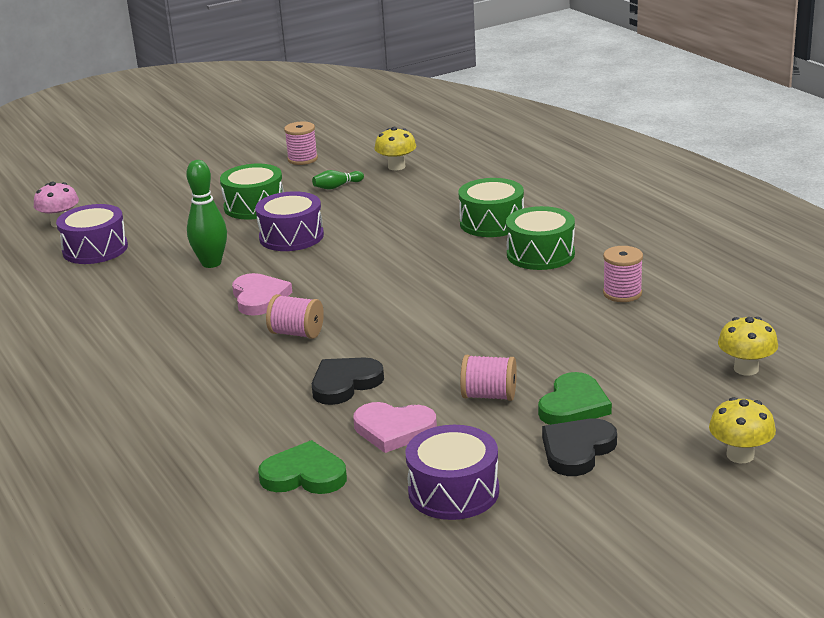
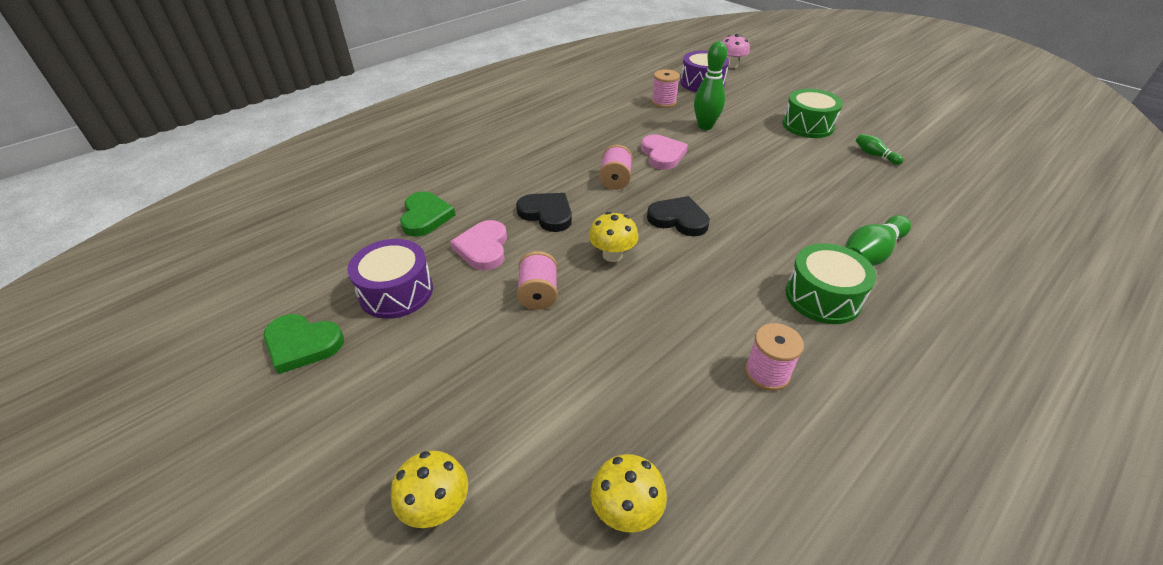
camera: 75 degrees right, 15 degrees up
pink heart [232,273,292,316] -> pink heart turned 75 degrees counterclockwise [641,134,688,170]
purple drum [255,191,324,251] -> none
pink spool [284,121,318,165] -> pink spool moved to [652,69,680,108]
yellow mushroom [374,127,416,170] -> yellow mushroom moved to [589,212,638,262]
green drum [458,178,524,237] -> green bowling pin [845,215,911,266]
green heart [538,372,612,425] -> green heart moved to [264,314,344,374]
black heart [542,419,617,476] -> black heart moved to [647,196,710,236]

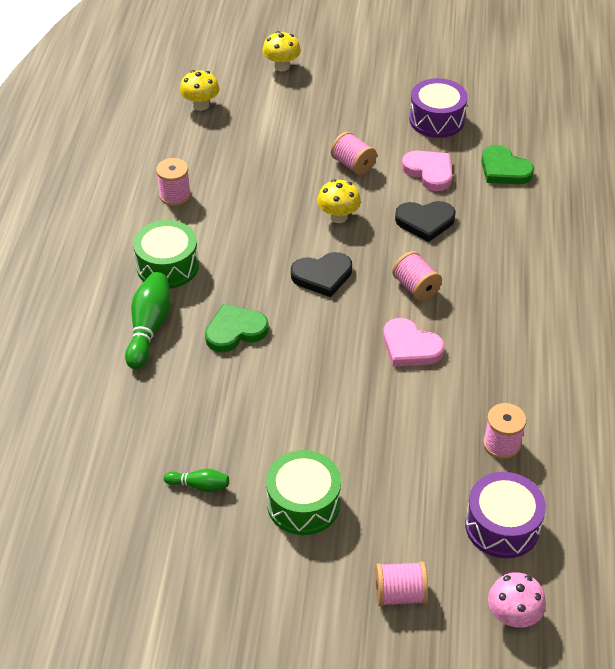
camera: 140 degrees right, 5 degrees up
green heart [264,314,344,374] -> green heart moved to [205,304,269,353]
green bowling pin [694,41,727,130] -> none
none -> pink spool [375,562,428,606]

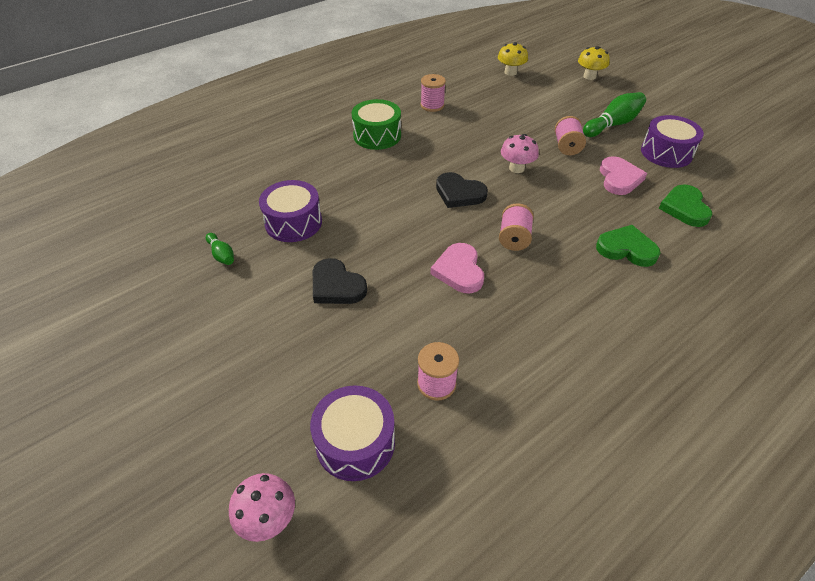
camera: 45 degrees right, 0 degrees up
green bowling pin [125,272,171,369] -> green bowling pin moved to [583,92,646,137]
green heart [205,304,269,353] -> green heart moved to [596,225,660,267]
green drum [266,450,341,535] -> none
yellow mushroom [317,179,361,223] -> pink mushroom [501,134,539,173]
pink spool [375,562,428,606] -> none
black heart [395,201,456,242] -> black heart moved to [313,258,367,304]
none -> purple drum [259,180,322,242]

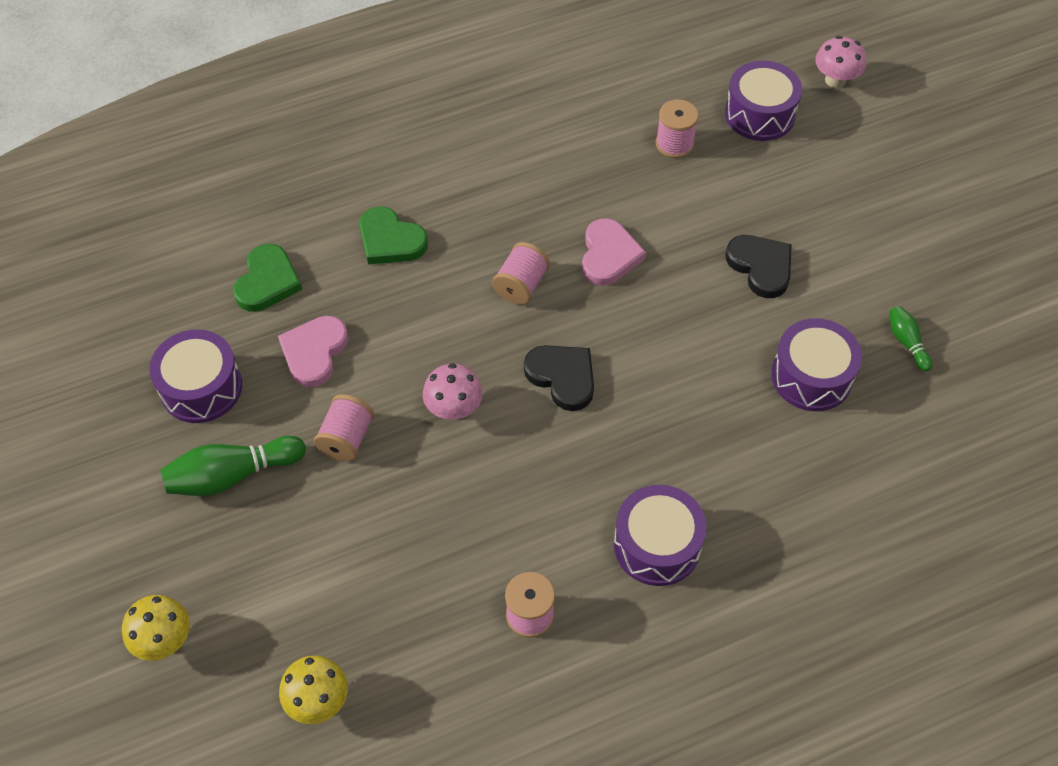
camera: 165 degrees left, 10 degrees up
green drum [351,99,401,150] -> purple drum [614,485,707,586]

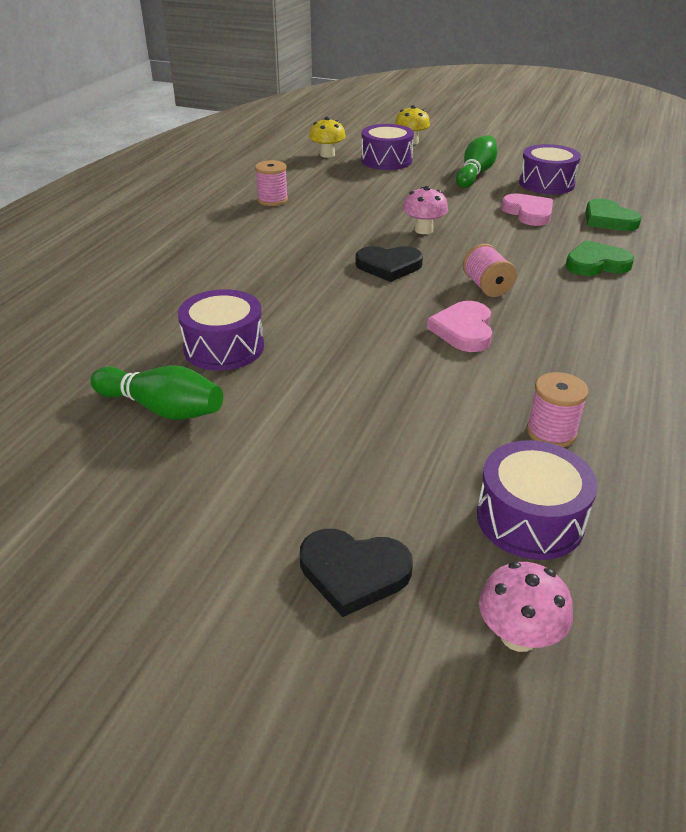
camera: 135 degrees right, 20 degrees down
pink spool [314,394,374,461] -> none
pink heart [582,218,646,286] -> pink heart turned 45 degrees clockwise [427,301,492,352]
purple drum [614,485,707,586] -> purple drum moved to [361,124,414,170]
black heart [726,235,792,298] -> black heart moved to [300,529,413,617]
green bowling pin [889,306,933,372] -> green bowling pin [90,365,223,420], size x1.84

